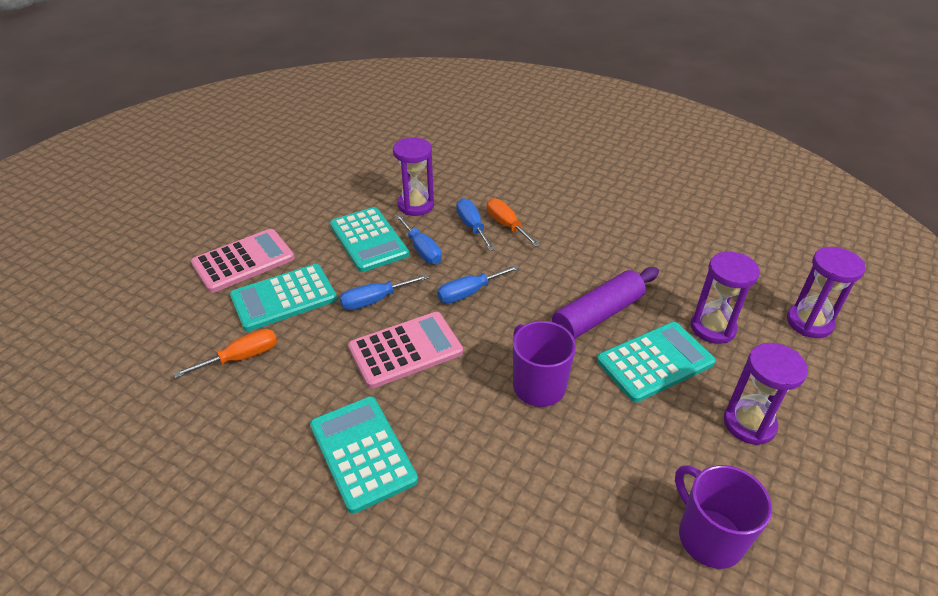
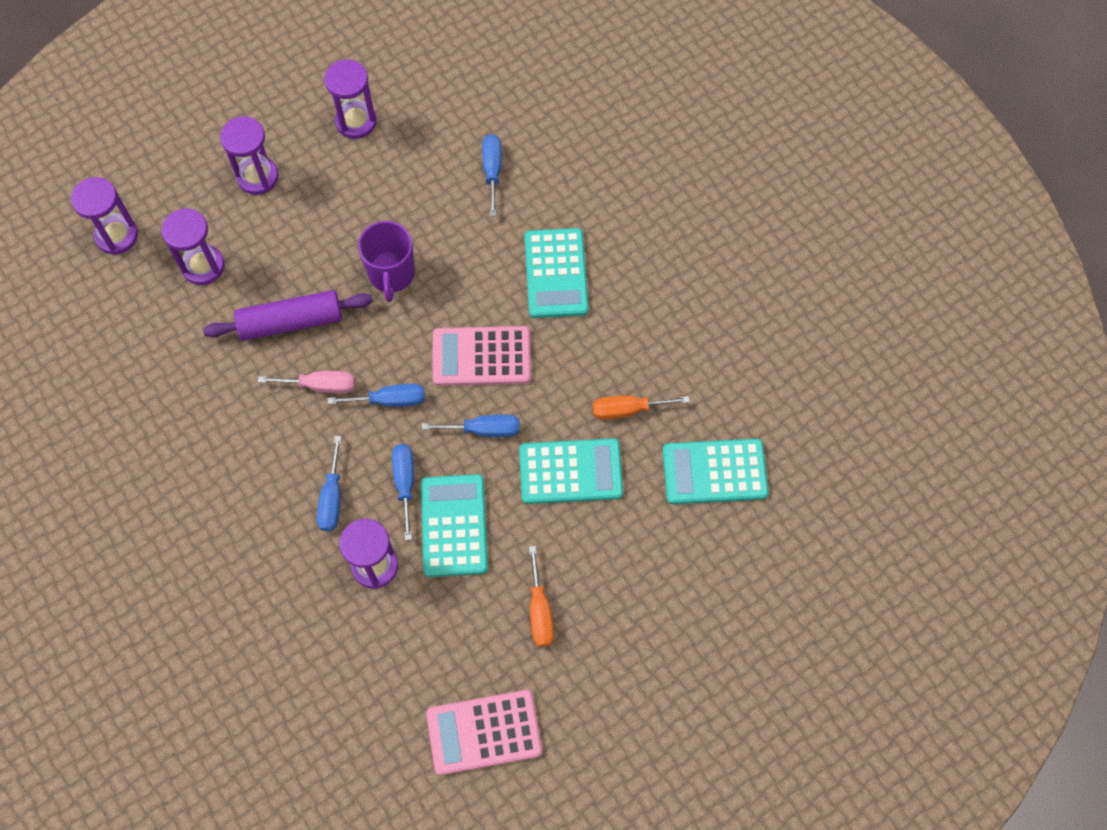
camera: 155 degrees left, 25 degrees up
pink calculator [191,229,294,293] -> pink calculator moved to [426,690,542,775]
orange screwdriver [487,198,540,247] -> orange screwdriver moved to [529,546,554,647]
turquoise calculator [597,322,716,402] -> turquoise calculator moved to [663,439,769,504]
purple mug [675,465,772,569] -> purple hourglass [324,60,377,139]
none -> pink screwdriver [258,371,355,394]
none -> blue screwdriver [482,134,502,216]

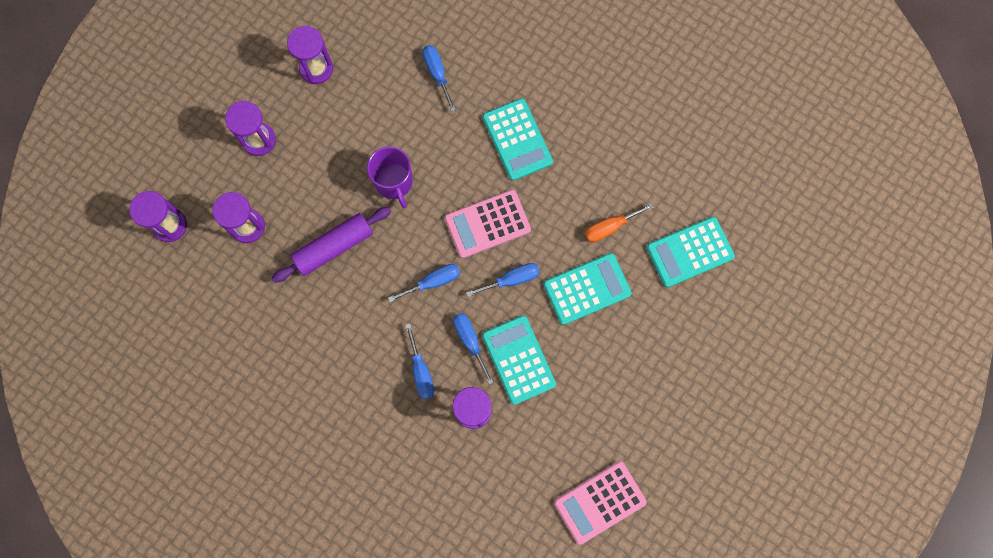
camera: 20 degrees left, 10 degrees up
pink screwdriver [258,371,355,394] -> none
orange screwdriver [529,546,554,647] -> none

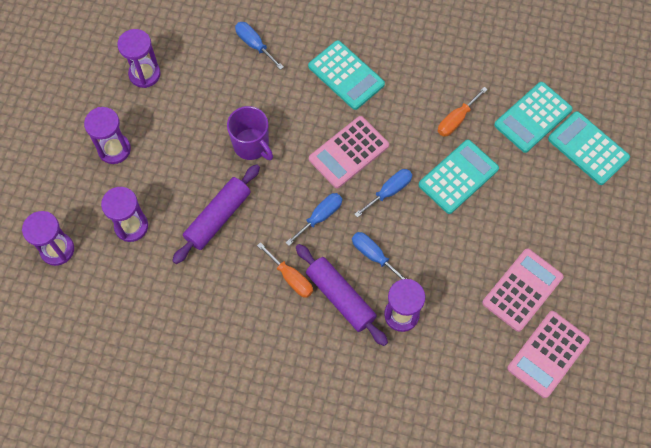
camera: 20 degrees left, 10 degrees down
blue screwdriver [405,324,434,399] -> purple rolling pin [296,244,388,346]
turquoise calculator [482,315,556,405] -> turquoise calculator moved to [548,111,630,185]
none -> orange screwdriver [257,242,313,298]
none -> pink calculator [482,249,563,332]

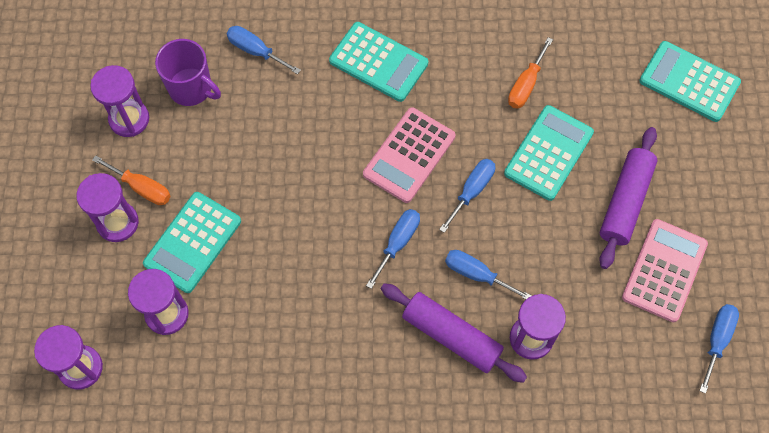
camera: 15 degrees left, 0 degrees up
purple rolling pin [172,164,260,264] -> purple rolling pin moved to [599,127,658,269]
purple mug [227,106,273,160] -> purple mug moved to [155,39,221,106]
orange screwdriver [257,242,313,298] -> orange screwdriver moved to [92,155,171,205]
turquoise calculator [494,82,573,153] -> turquoise calculator moved to [143,192,241,293]
pink calculator [507,311,590,398] -> blue screwdriver [699,304,739,394]

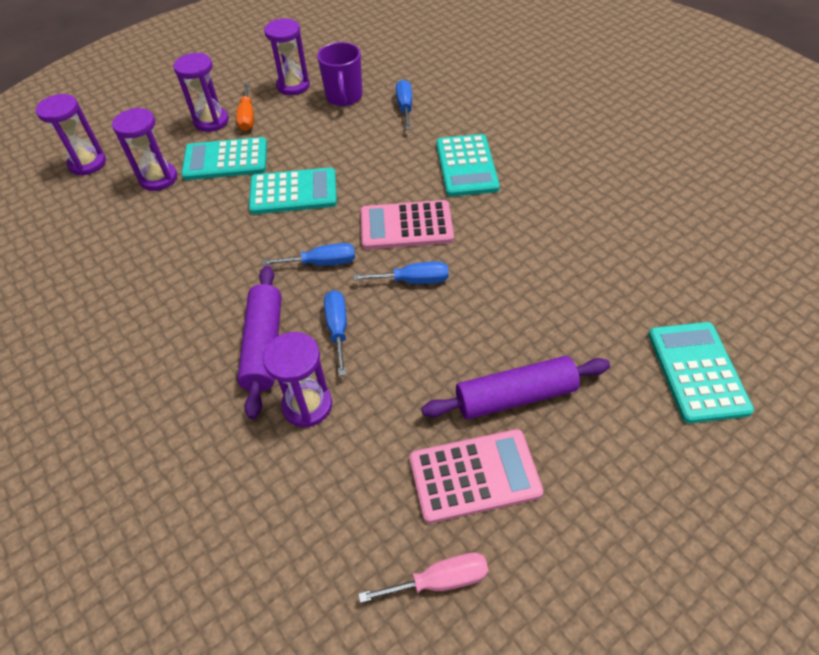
camera: 55 degrees right, 15 degrees down
turquoise calculator [504,105,594,201] -> turquoise calculator moved to [249,167,337,214]
orange screwdriver [508,37,553,109] -> none
blue screwdriver [699,304,739,394] -> pink screwdriver [358,552,489,603]

